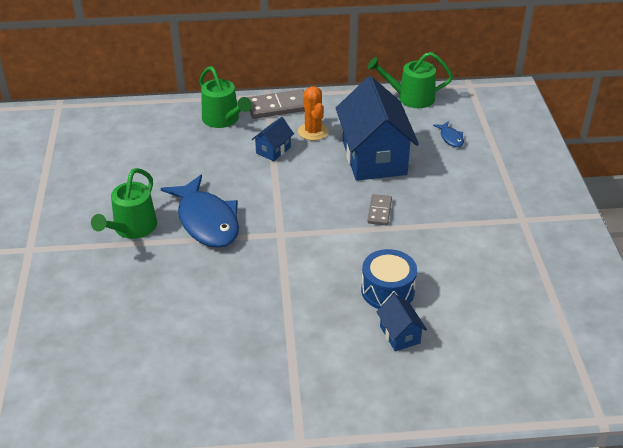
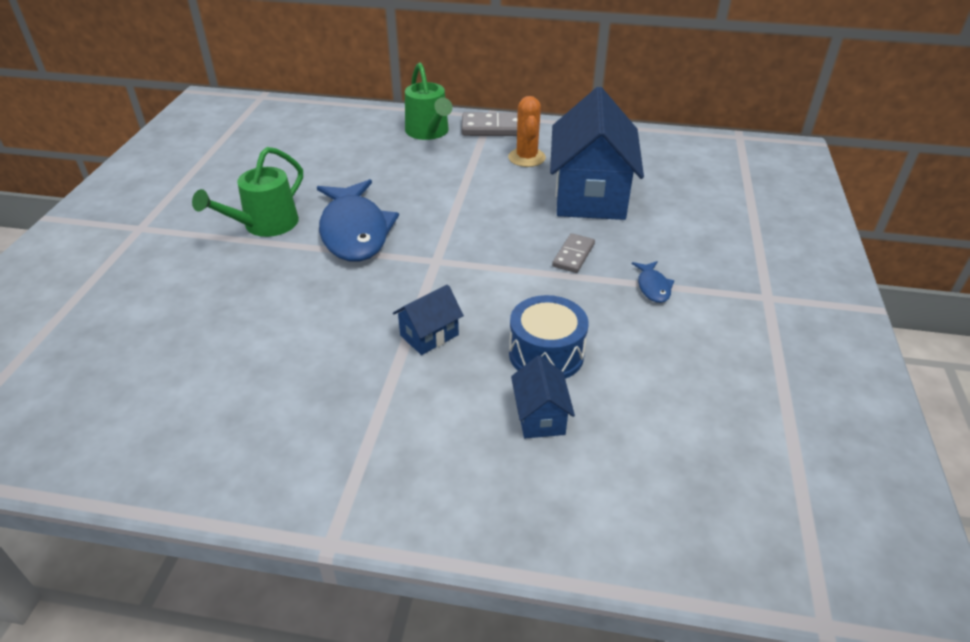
camera: 15 degrees right, 0 degrees up
blue house [252,117,294,161] -> blue house moved to [393,285,464,355]
green watering can [367,52,453,108] -> none
blue fish [433,121,464,147] -> blue fish moved to [632,261,674,303]

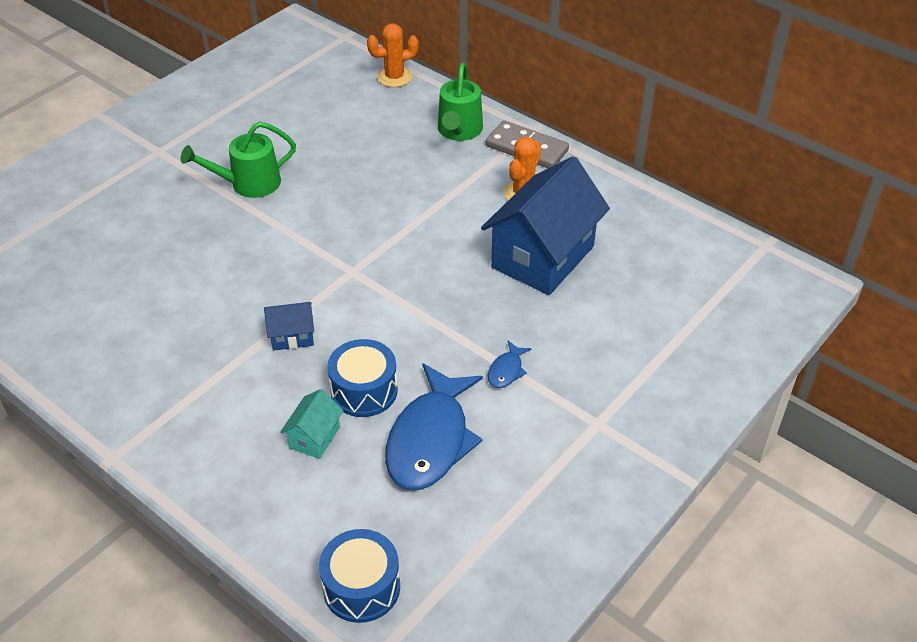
camera: 30 degrees right, 5 degrees up
blue fish [317,179,399,262] -> blue fish moved to [385,363,483,490]
blue house [511,355,575,438] -> turquoise house [280,389,344,459]
grey domino [552,233,595,273] -> none
none -> blue drum [319,529,400,623]
none -> orange cactus [367,23,419,87]

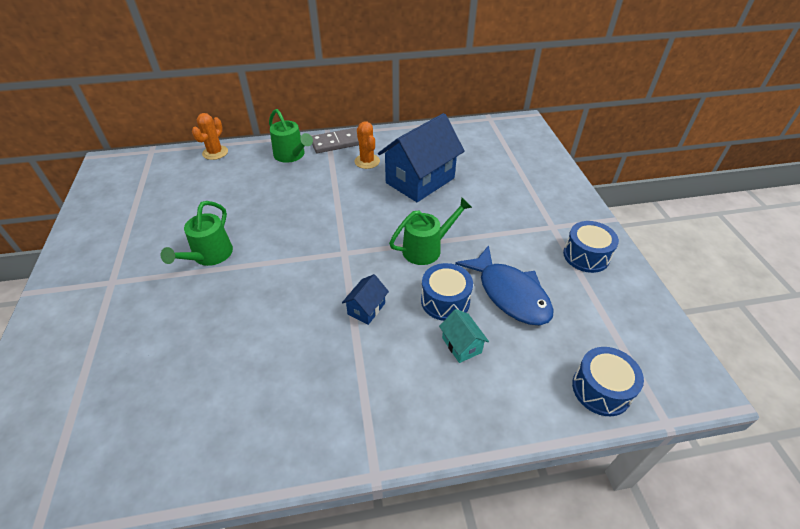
camera: 50 degrees left, 0 degrees up
blue house [481,156,610,295] -> blue house turned 60 degrees clockwise [378,113,465,202]
blue fish [488,341,532,388] -> none
none -> green watering can [389,197,472,265]
none -> blue drum [563,221,619,273]

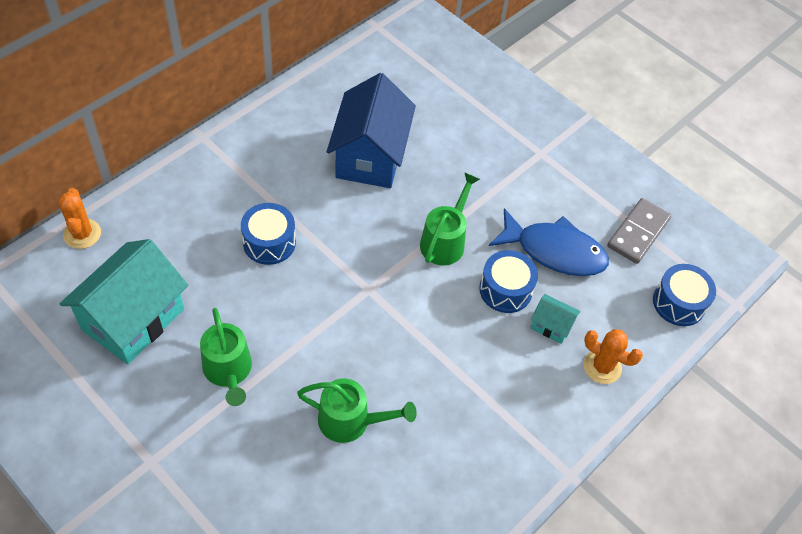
camera: 40 degrees left, 10 degrees up
green watering can [269,109,313,163] -> green watering can moved to [297,378,417,443]
grey domino [312,128,359,153] -> grey domino moved to [607,198,671,264]
blue house [342,274,389,325] -> none
orange cactus [354,121,380,169] -> orange cactus moved to [584,329,643,384]
blue drum [563,221,619,273] -> blue drum moved to [241,203,296,265]
none -> turquoise house [60,239,188,364]

